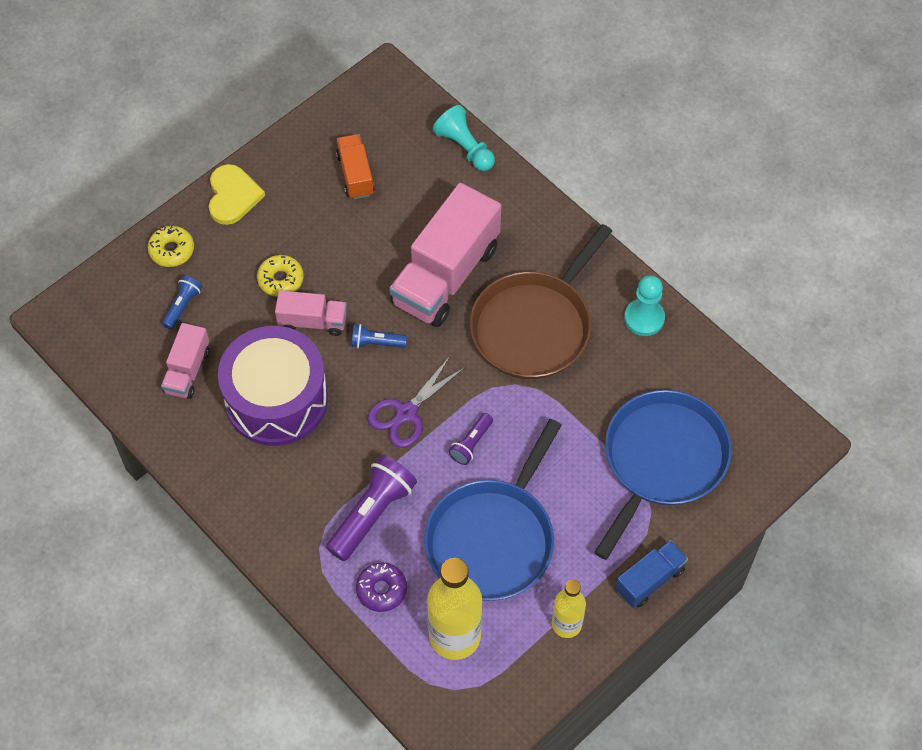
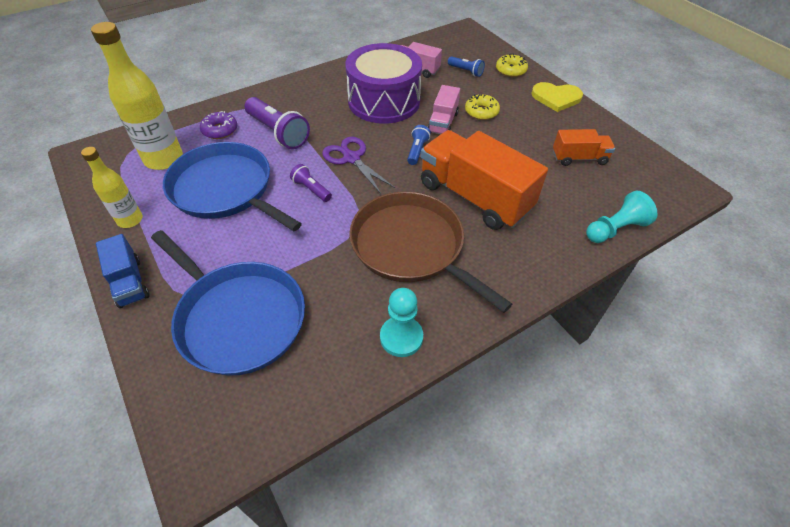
camera: 100 degrees right, 10 degrees down
pink truck [389,183,501,327] -> orange truck [421,130,548,230]

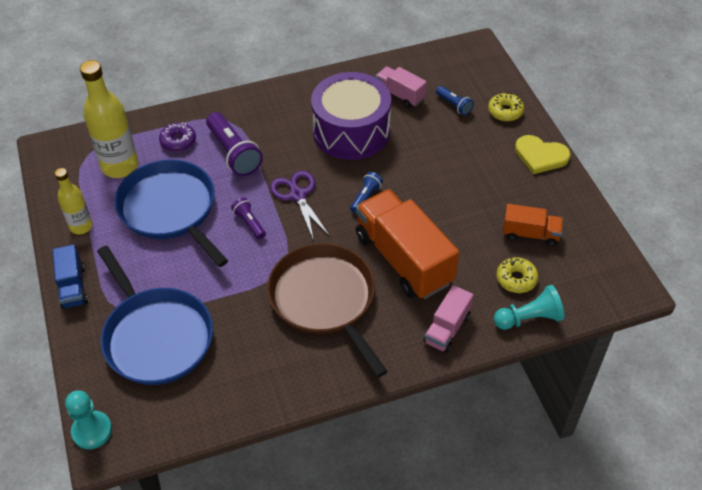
camera: 15 degrees right, 0 degrees up
turquoise pawn [380,288,423,357] -> turquoise pawn moved to [65,390,112,449]
pink truck [428,85,460,134] -> pink truck moved to [423,285,474,353]
yellow donut [465,94,500,120] -> yellow donut moved to [497,257,538,293]

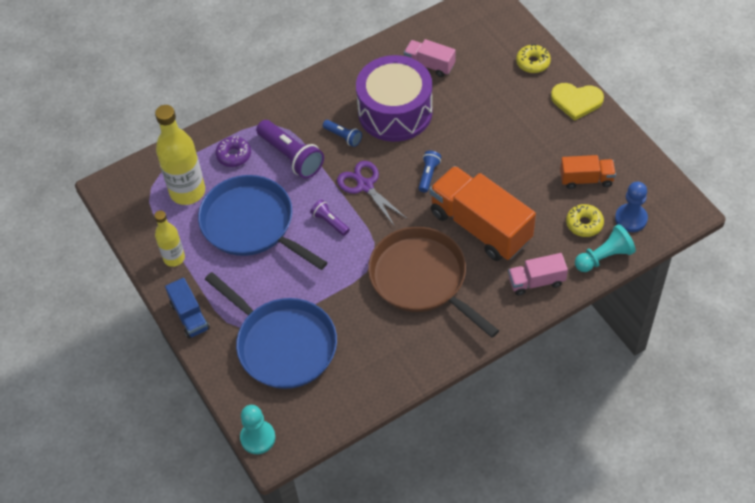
camera: 10 degrees left, 5 degrees up
pink truck [423,285,474,353] -> pink truck turned 60 degrees clockwise [508,253,568,296]
blue flashlight [436,86,474,115] -> blue flashlight moved to [323,120,362,147]
none -> blue pawn [615,182,648,232]

